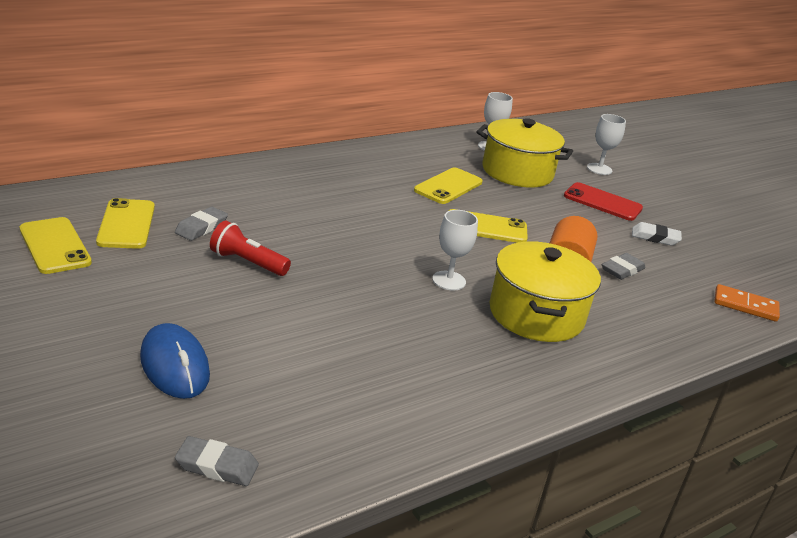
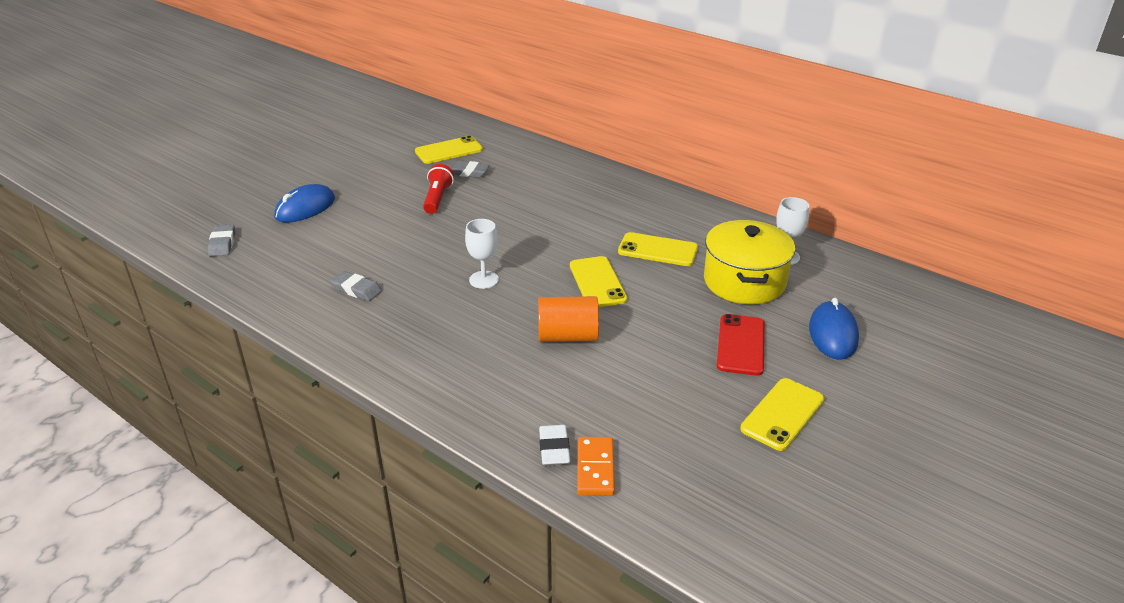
camera: 75 degrees right, 5 degrees up
yellow phone [20,217,92,274] -> yellow phone moved to [740,378,824,451]
yellow pot [489,241,601,342] -> none
white goblet [587,114,626,175] -> blue mouse [809,298,859,360]
grey eraser [602,253,646,280] -> grey eraser moved to [331,271,382,301]
white eraser [632,222,682,246] -> white eraser moved to [539,425,570,465]

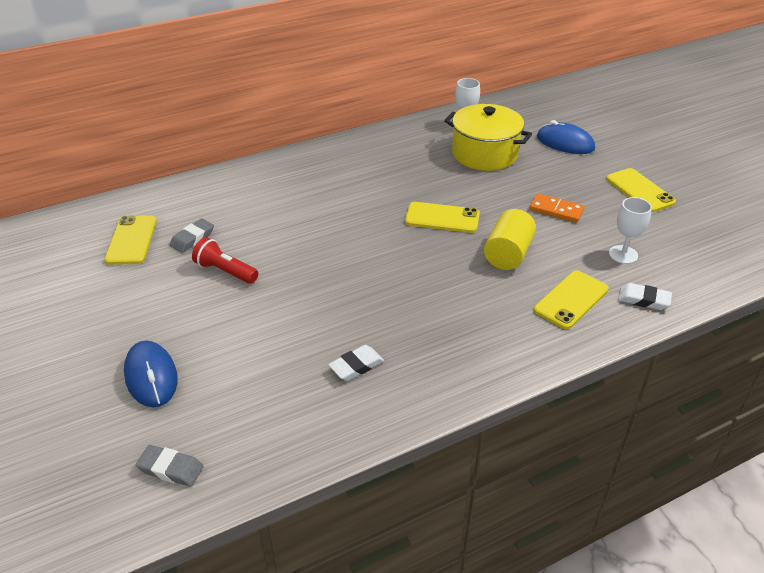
camera: 65 degrees left, 5 degrees up
grey eraser [331,271,382,301] -> white eraser [328,345,384,381]
white goblet [465,219,499,289] -> white goblet moved to [609,197,652,264]
orange cylinder [538,296,599,342] -> yellow cylinder [484,209,536,270]
orange domino [577,437,615,495] -> orange domino moved to [530,193,585,223]
yellow phone [618,232,698,266] -> yellow phone moved to [534,270,609,329]
red phone [717,314,765,376] -> none

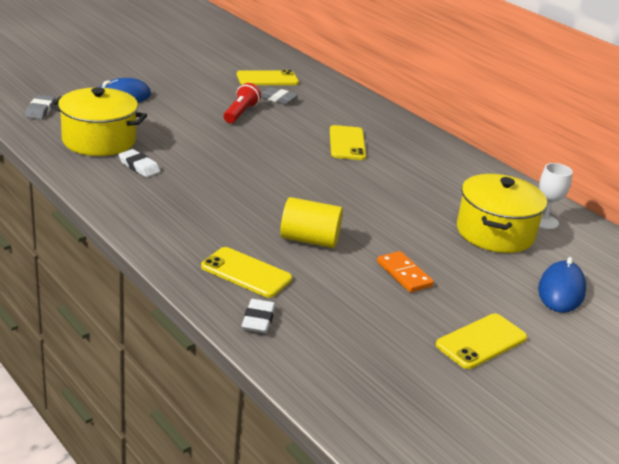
camera: 75 degrees right, 10 degrees down
yellow phone [405,202,480,233] -> yellow phone moved to [330,125,366,160]
orange domino [530,193,585,223] -> orange domino turned 45 degrees counterclockwise [377,251,434,293]
white goblet [609,197,652,264] -> none
none -> yellow pot [50,87,147,156]

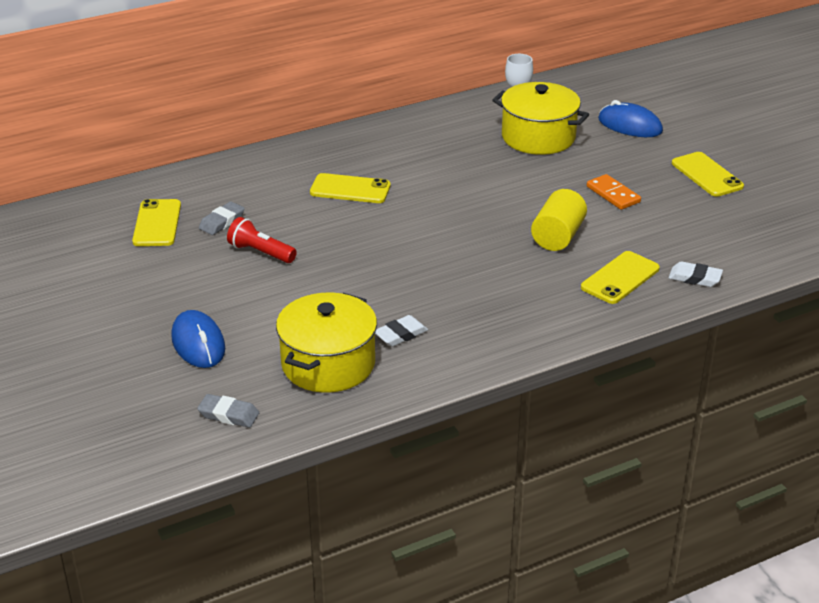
camera: 75 degrees left, 5 degrees up
orange domino [377,251,434,293] -> orange domino turned 75 degrees clockwise [587,174,641,210]

